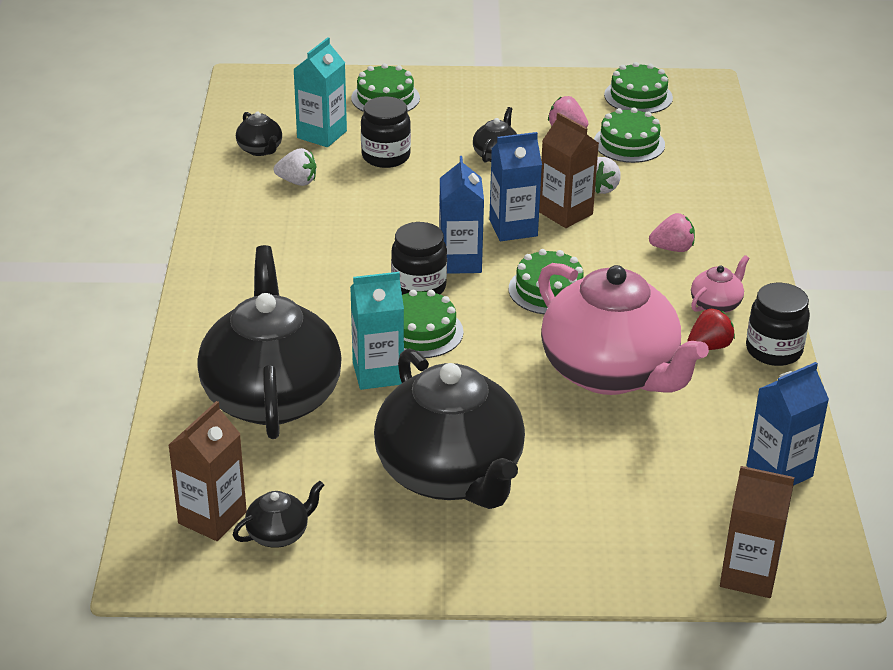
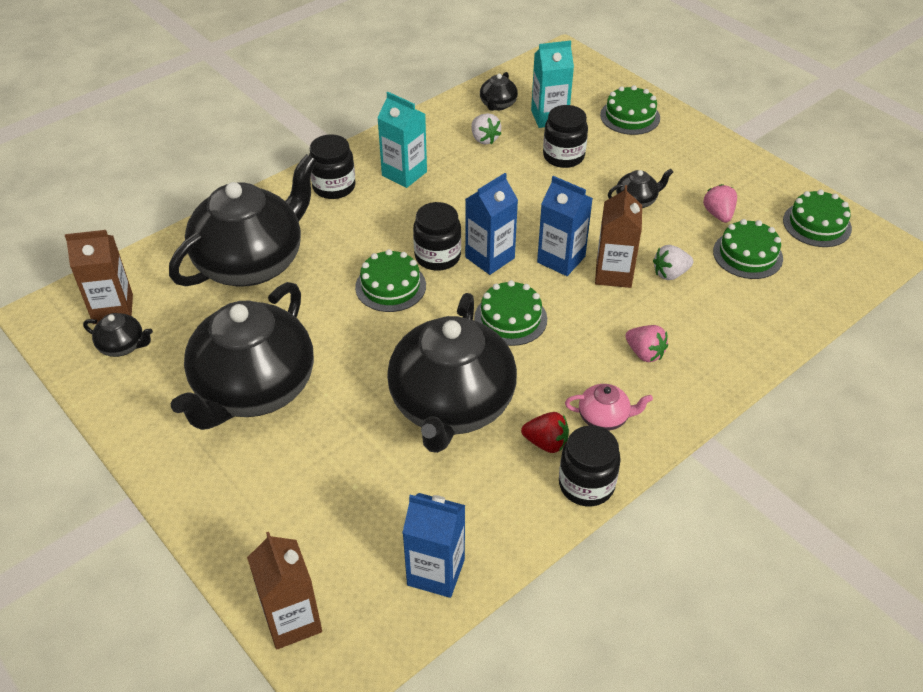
camera: 50 degrees right, 10 degrees up
turquoise carton [350,272,404,390] -> turquoise carton moved to [377,92,427,188]
pink teapot [538,263,709,395] -> black teapot [387,293,517,453]
none -> black jar [309,134,356,199]

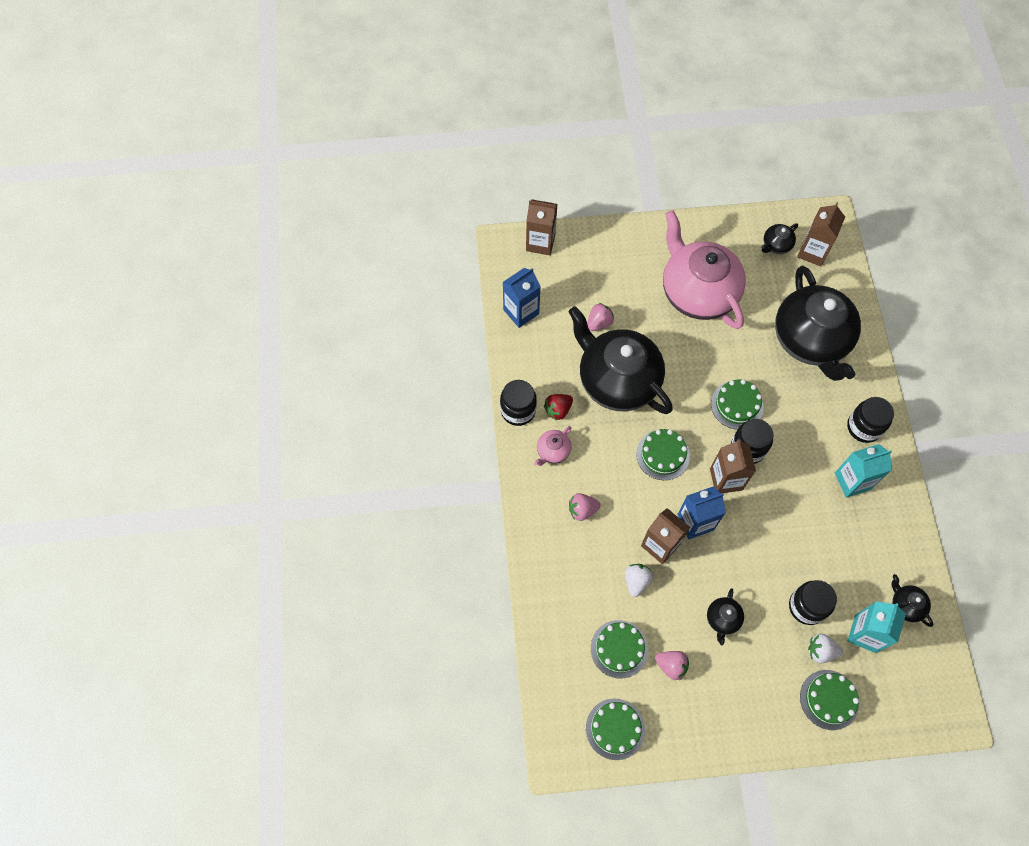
camera: 125 degrees right, 20 degrees up
black teapot [171,282,314,430] -> pink teapot [663,210,746,329]
blue carton [465,173,518,275] -> brown carton [710,439,756,493]
white strawberry [472,113,501,144] -> white strawberry moved to [808,634,843,663]
none -> pink strawberry [587,303,614,331]

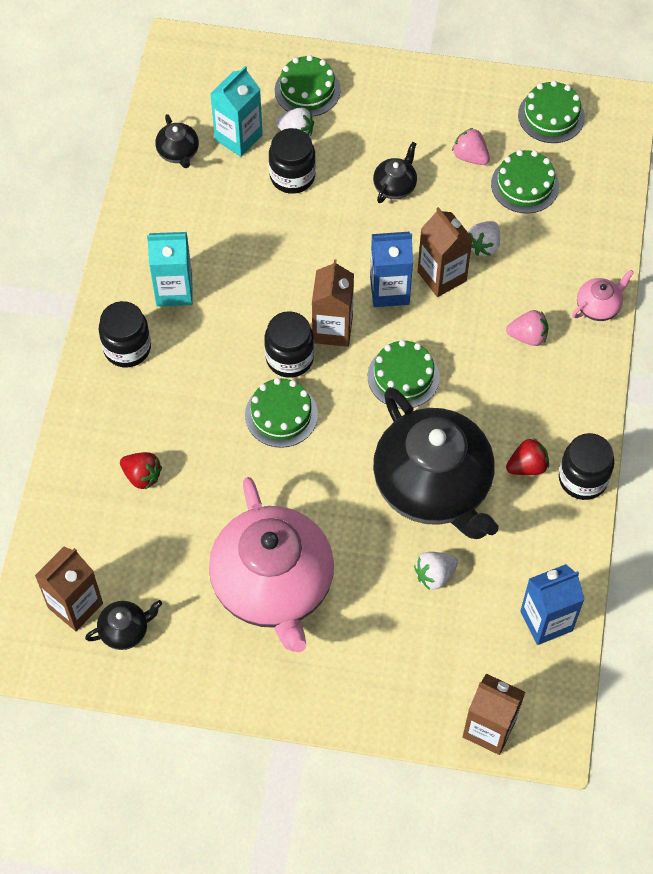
camera: 165 degrees left, 5 degrees down
pink teapot [534,426,571,466] -> pink teapot moved to [572,270,634,321]
pink strawberry [587,303,614,331] -> white strawberry [414,552,458,590]
black teapot [775,266,861,381] -> red strawberry [120,452,162,490]

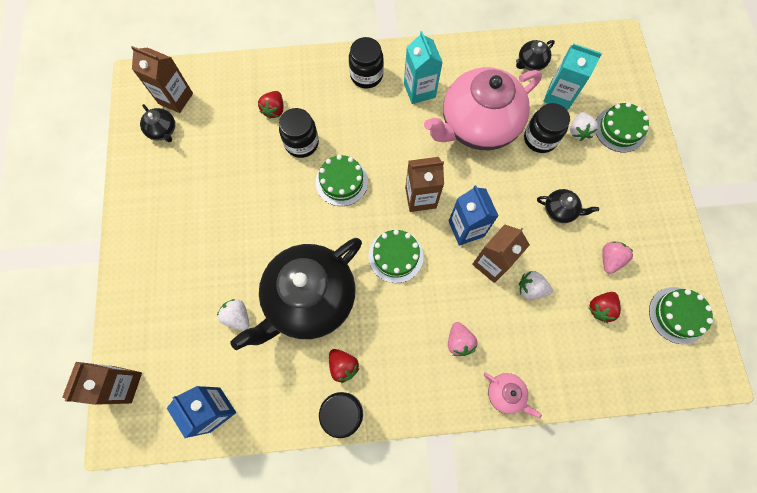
camera: 75 degrees right, 10 degrees up
pink teapot [209,477,334,652] -> pink teapot moved to [424,67,542,150]
black jar [265,311,314,378] -> black jar moved to [279,108,319,158]
green cake [491,150,559,214] -> red strawberry [589,292,621,323]

